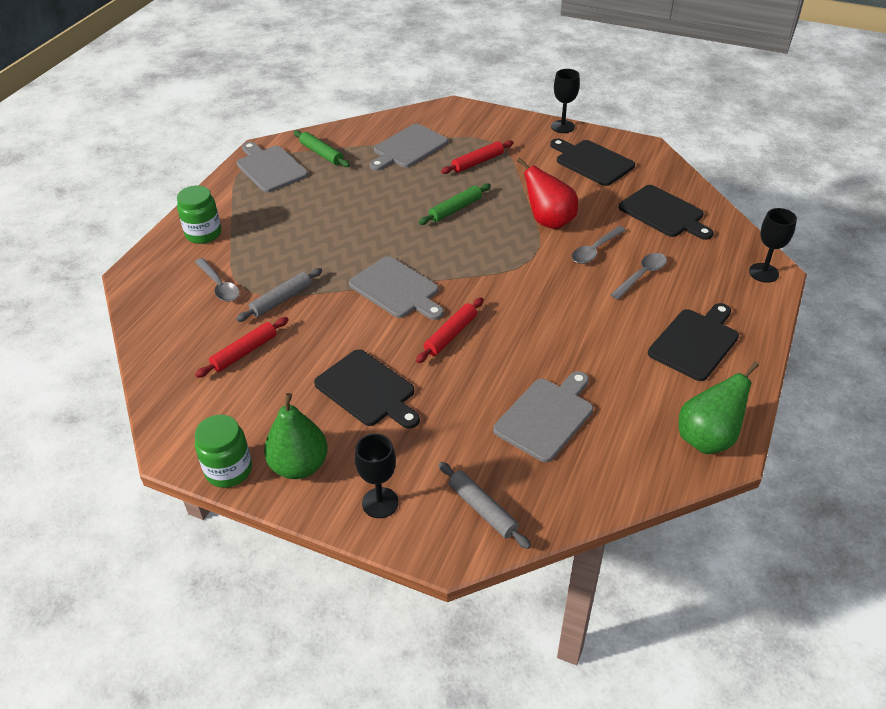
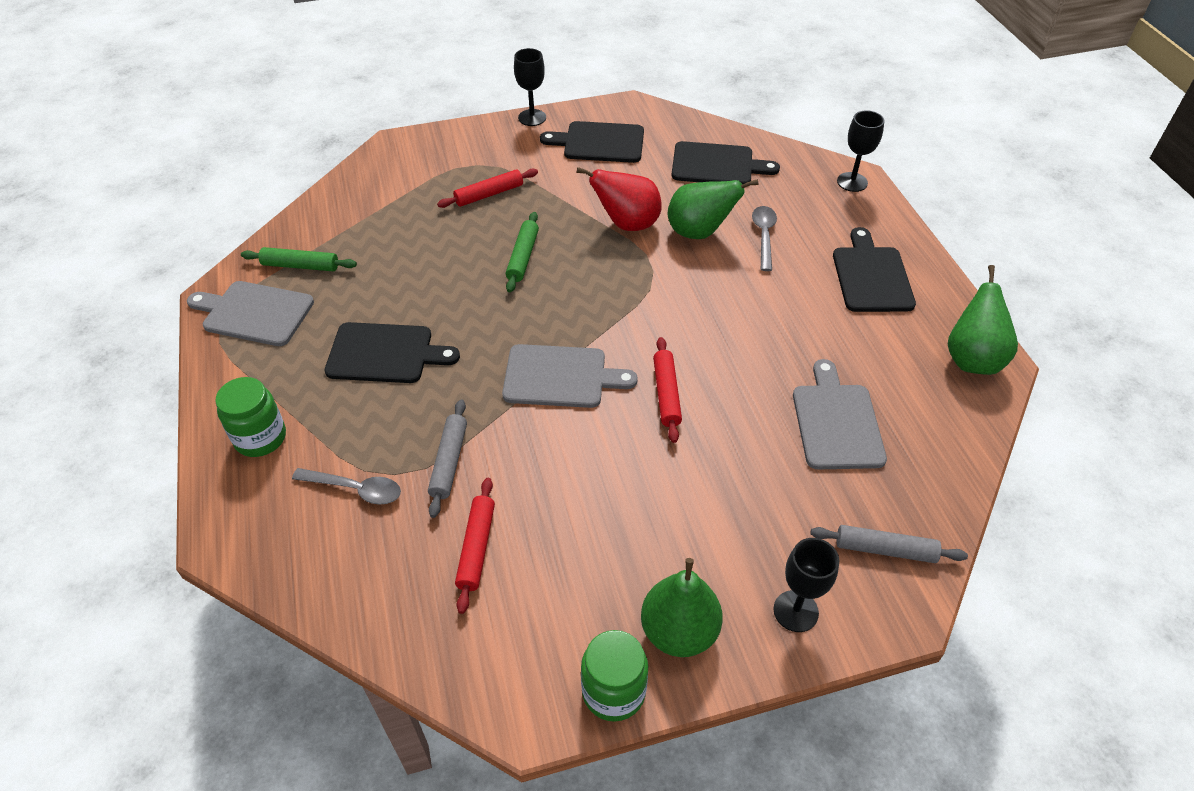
camera: 40 degrees left, 5 degrees up
black cutting board [314,349,420,429] -> black cutting board moved to [325,322,460,383]
grey cutting board [370,124,448,171] -> none
red rolling pin [441,140,513,174] -> red rolling pin turned 45 degrees clockwise [437,169,538,208]
grey spoon [572,226,626,264] -> green pear [668,179,759,239]

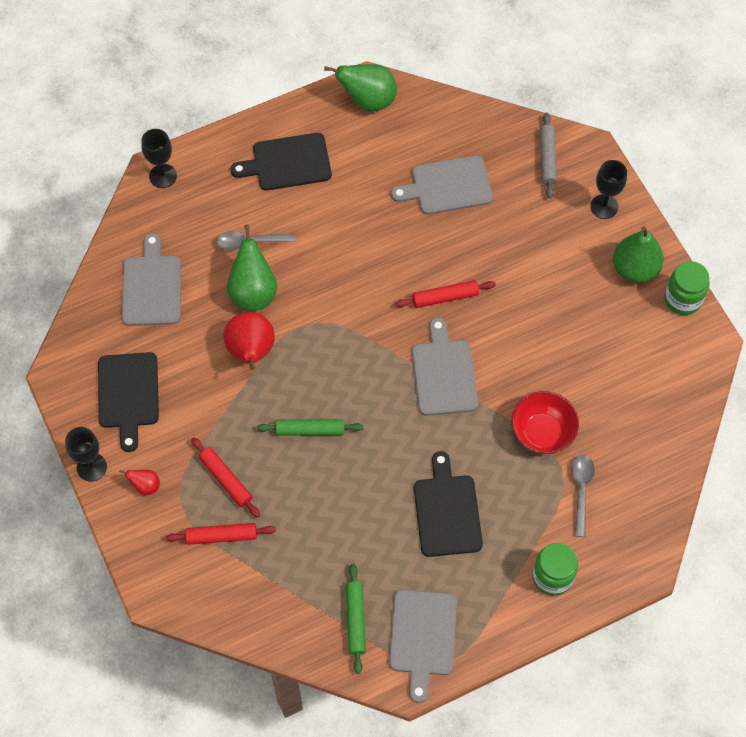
camera: 100 degrees left, 15 degrees up
grey rolling pin [428,399,467,518] -> red bowl [511,391,579,454]
red rolling pin [455,478,495,614] -> red rolling pin moved to [166,523,276,545]
black cutting board [671,141,780,185] -> grey cutting board [122,233,181,326]
none -> red pear [119,470,160,495]

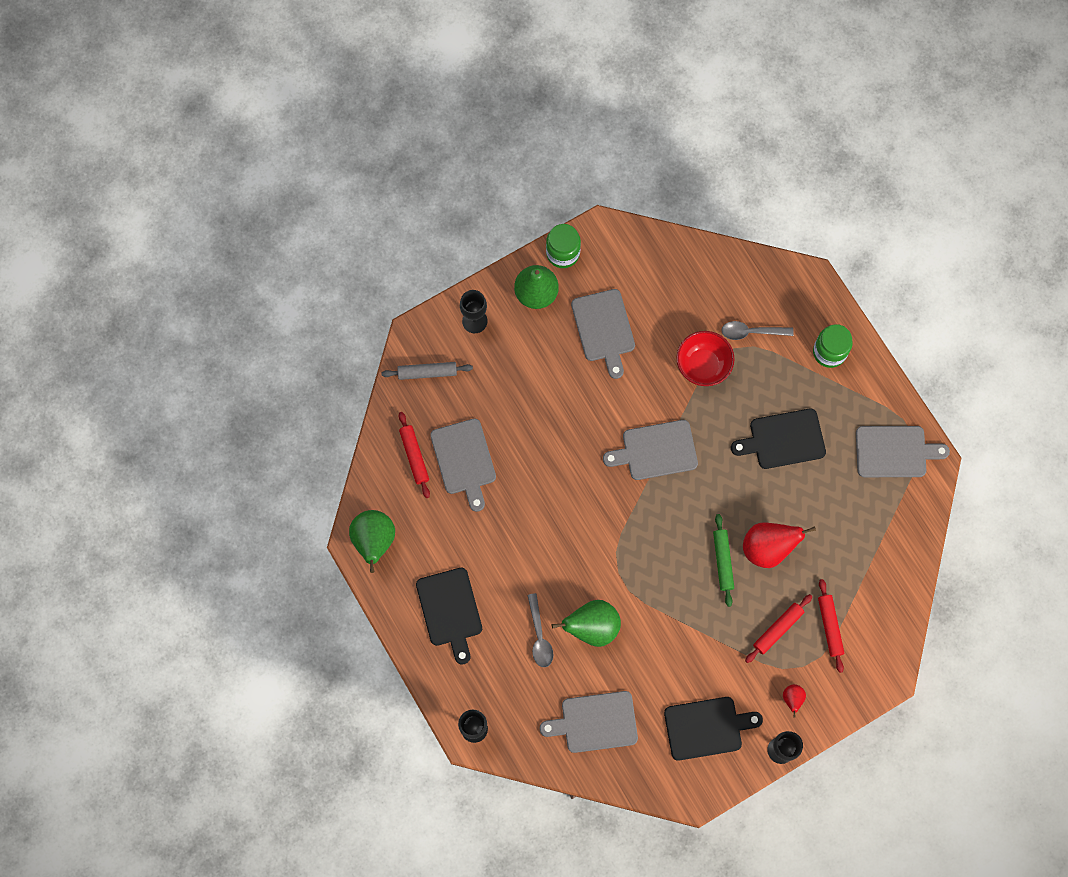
camera: 95 degrees left, 10 degrees up
red pear [223,312,275,370] -> red pear moved to [743,523,816,568]
green rolling pin [346,564,366,674] -> none
red rolling pin [396,280,496,308] -> red rolling pin moved to [399,412,430,498]
none -> grey cutting board [571,289,635,379]

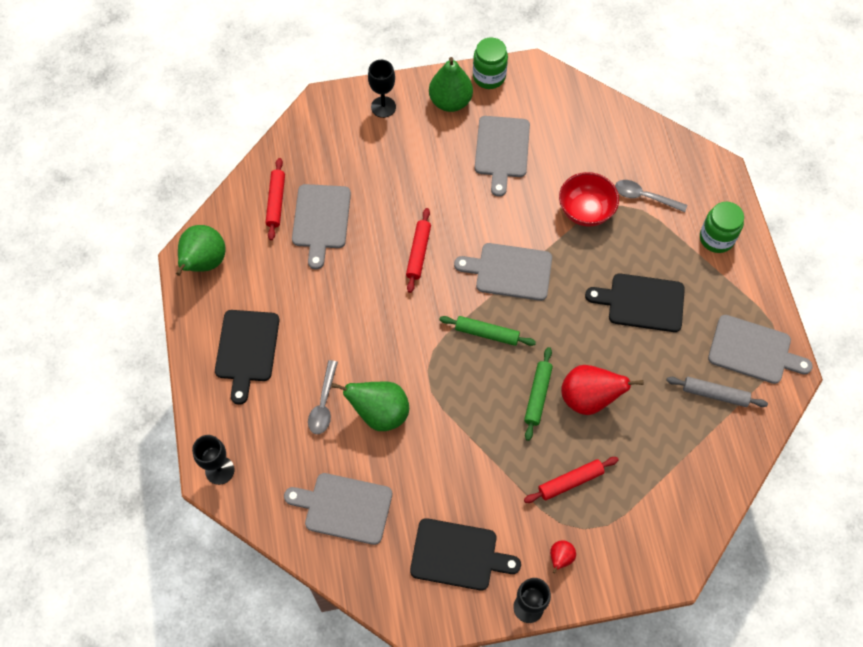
camera: 20 degrees right, 10 degrees down
grey rolling pin [381,362,473,380] -> grey rolling pin moved to [666,377,768,407]
red rolling pin [818,579,844,673] -> red rolling pin moved to [406,208,431,293]
none -> green rolling pin [439,316,536,346]

